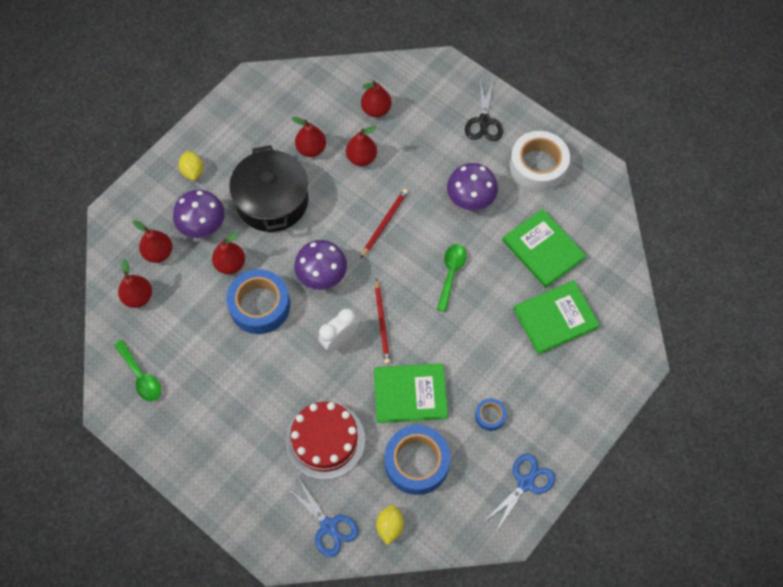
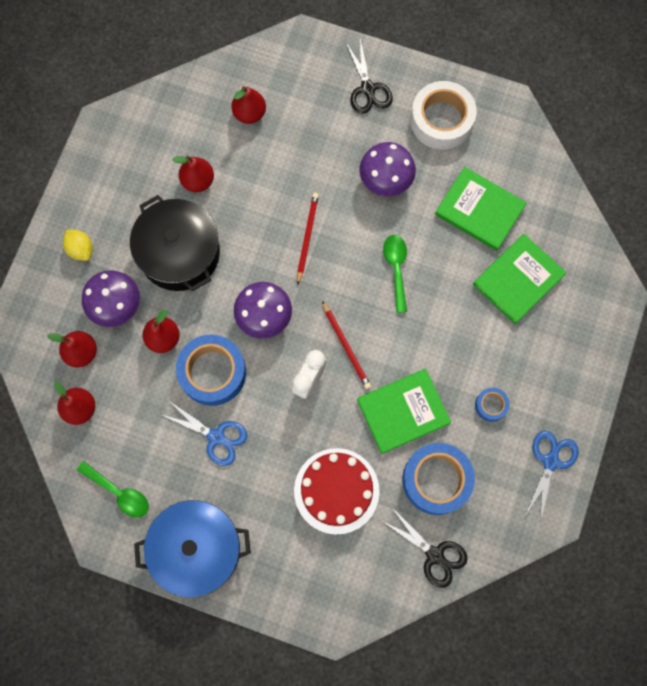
camera: 20 degrees left, 10 degrees up
blue scissors [286,477,358,557] -> blue scissors moved to [162,400,248,466]
red pear [346,126,377,166] -> none
yellow lemon [376,505,404,545] -> black scissors [381,509,468,588]
none -> blue pot [134,500,251,598]

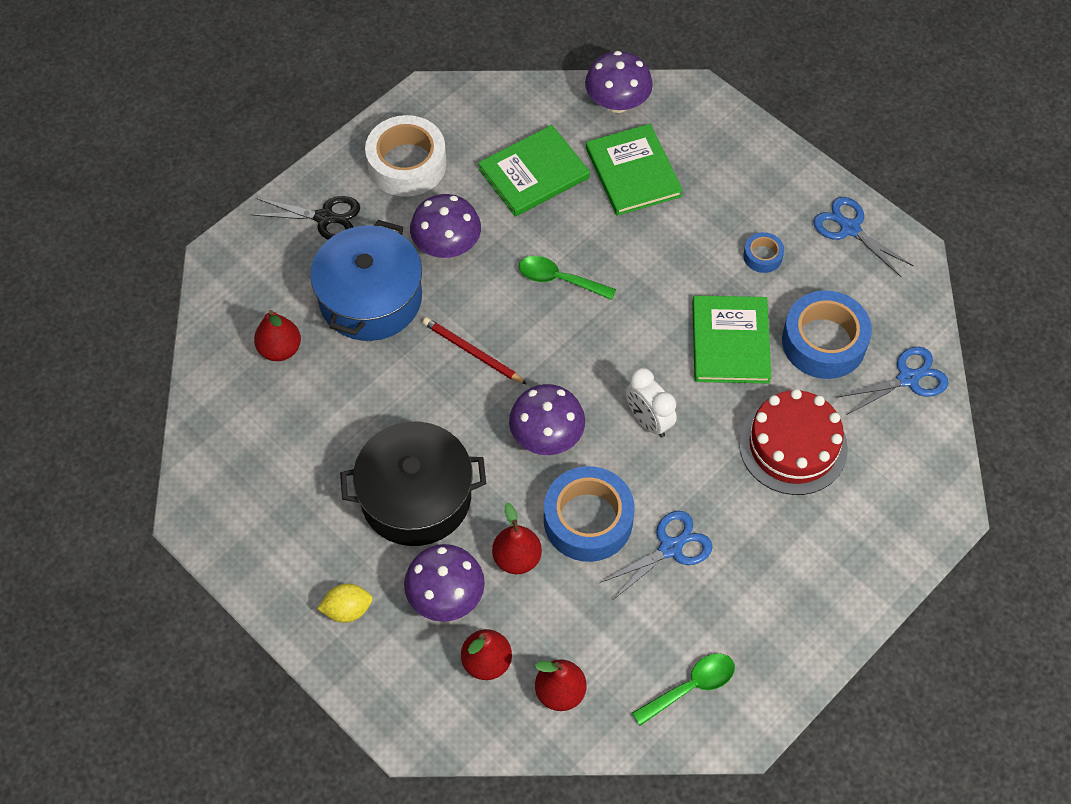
camera: 65 degrees left, 15 degrees down
blue pot [134,500,251,598] -> blue pot moved to [310,220,422,341]
red pear [172,156,214,192] -> none
red pencil [322,301,371,389] -> none
black scissors [381,509,468,588] -> blue scissors [836,347,948,414]
none -> purple mushroom [585,51,653,113]

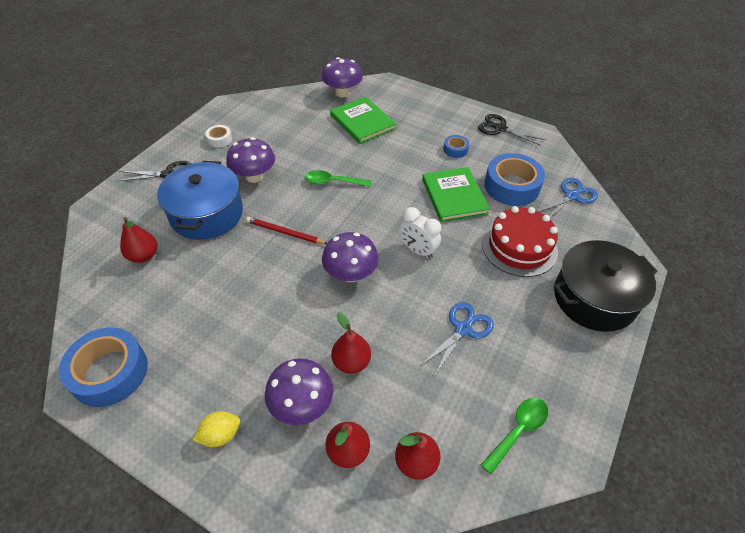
camera: 15 degrees left, 10 degrees down
black pot [340,422,486,546] -> black pot moved to [554,240,658,332]
white tape [365,115,447,197] -> white tape [205,125,232,147], size x0.48
green book [478,125,590,217] -> none
blue tape [544,466,634,562] -> blue tape moved to [59,327,148,407]
blue scissors [813,197,913,277] -> black scissors [478,114,546,146]

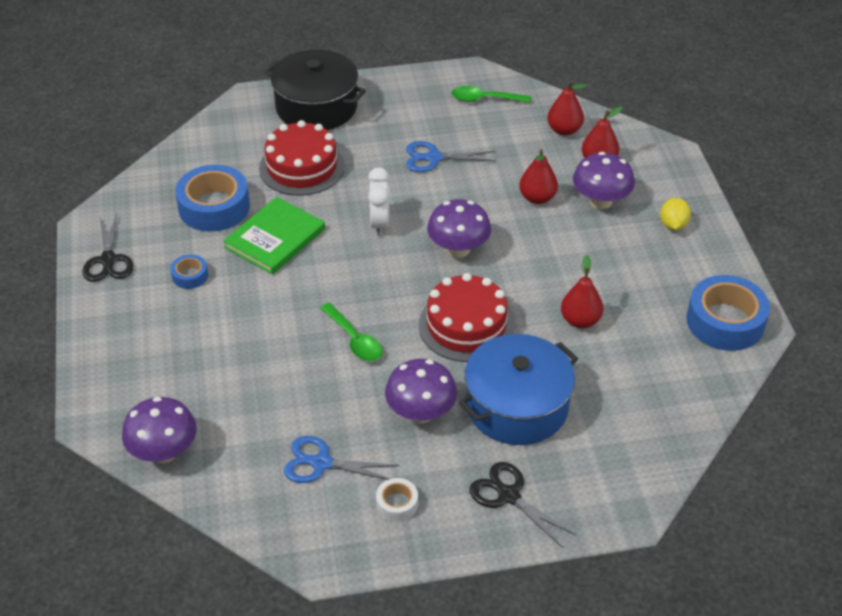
camera: 130 degrees left, 5 degrees down
red pear [120,217,157,263] -> red pear moved to [561,255,603,328]
yellow lemon [193,411,240,447] -> yellow lemon turned 75 degrees clockwise [660,198,691,230]
red pencil [246,217,327,244] -> red cake [419,273,515,362]
green book [330,97,396,144] -> none
blue scissors [539,178,598,218] -> blue scissors moved to [284,436,399,483]

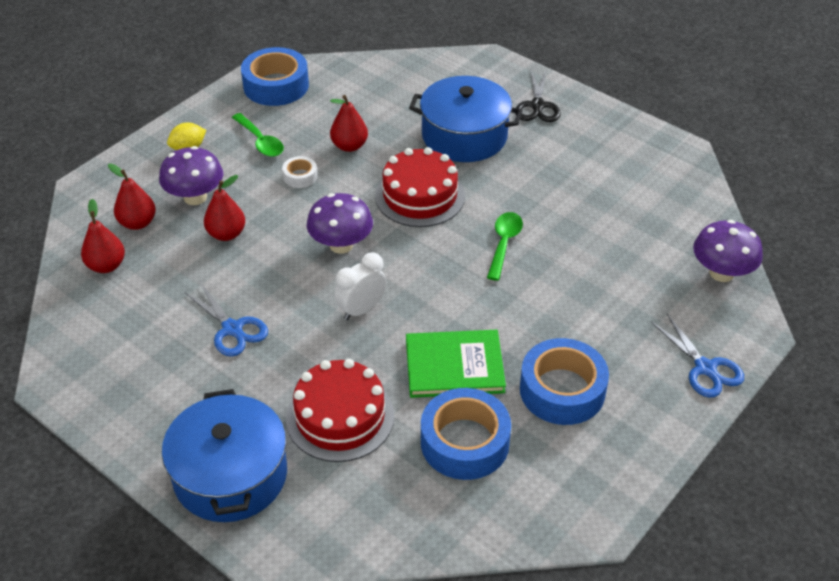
camera: 130 degrees left, 0 degrees up
black scissors [82,213,134,282] -> none
blue tape [170,254,208,289] -> blue tape [520,338,609,425], size x2.09
black pot [265,50,366,130] -> blue pot [162,389,287,522]
blue scissors [284,436,399,483] -> blue scissors moved to [651,314,744,398]
white tape [376,478,418,521] -> white tape moved to [282,156,317,188]
purple mushroom [385,359,457,423] -> none
green spoon [451,86,531,103] -> green spoon moved to [232,113,284,157]

